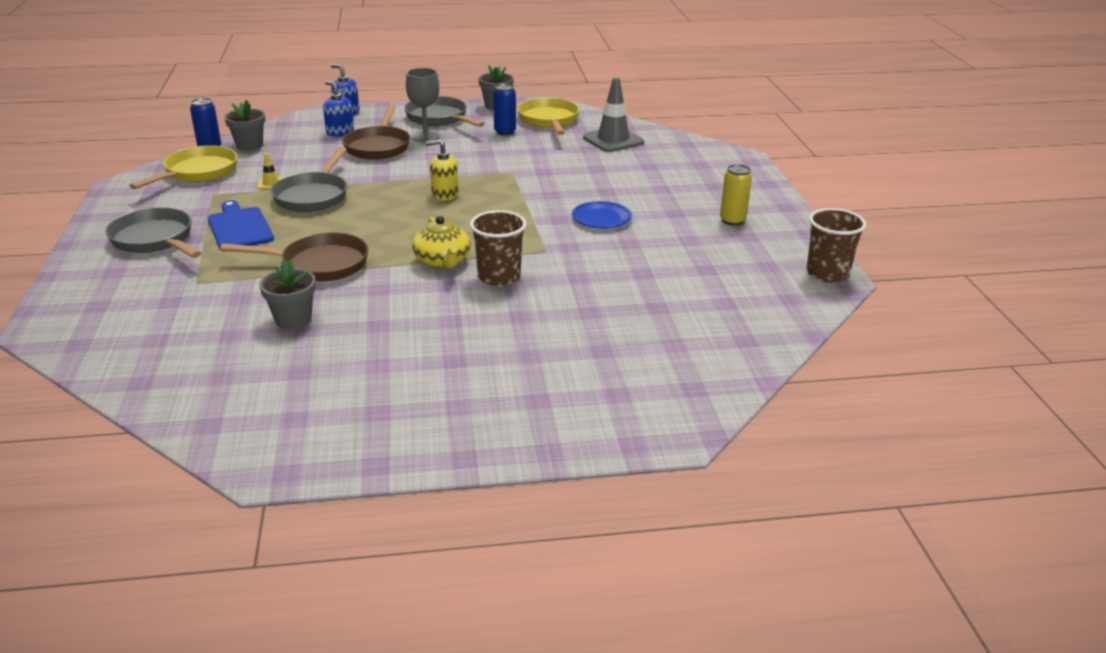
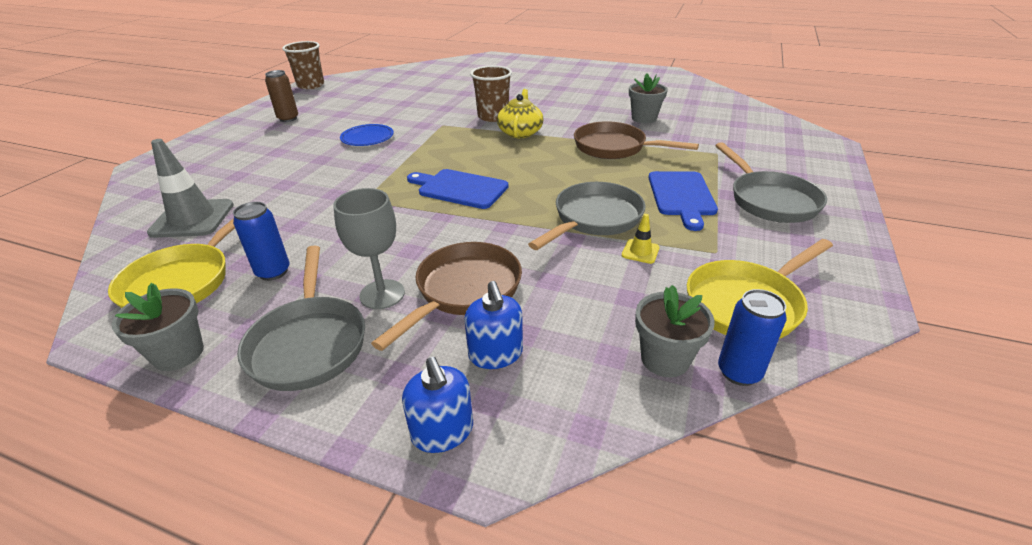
camera: 150 degrees left, 5 degrees up
yellow soap dispenser [426,140,459,201] -> blue cutting board [407,169,509,209]
yellow can [720,164,752,226] -> brown can [265,70,298,122]

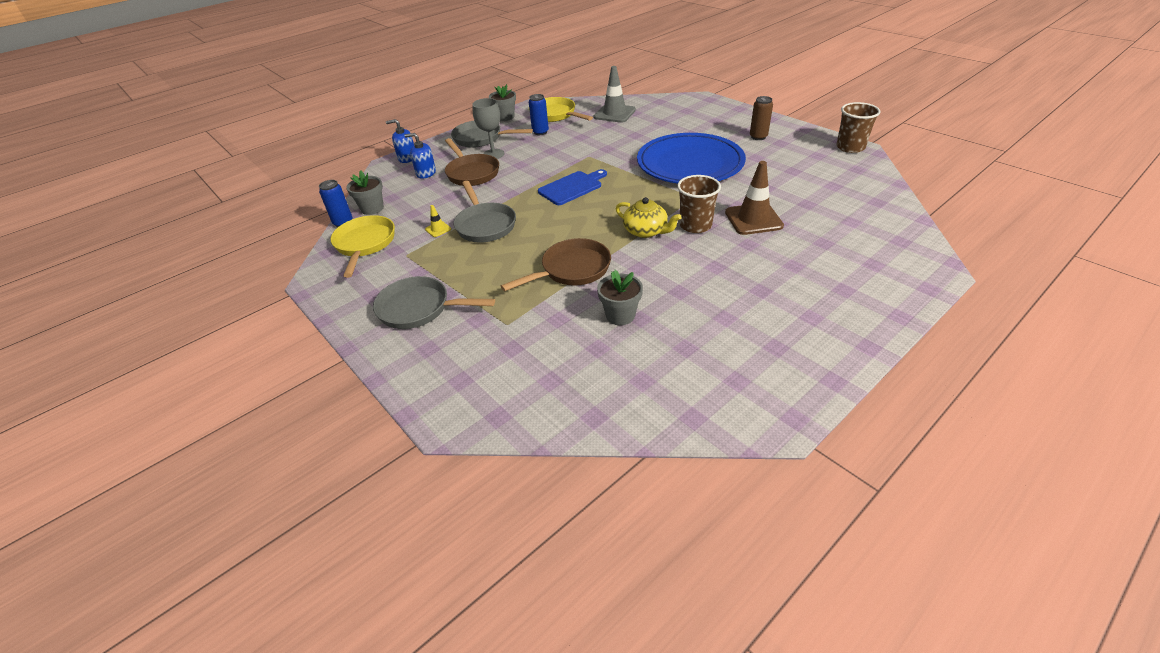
camera: 120 degrees right, 5 degrees up
blue plate [340,124,394,146] -> blue plate [637,133,746,184], size x2.44
blue cutting board [649,171,718,231] -> none
none -> brown traffic cone [725,161,784,235]

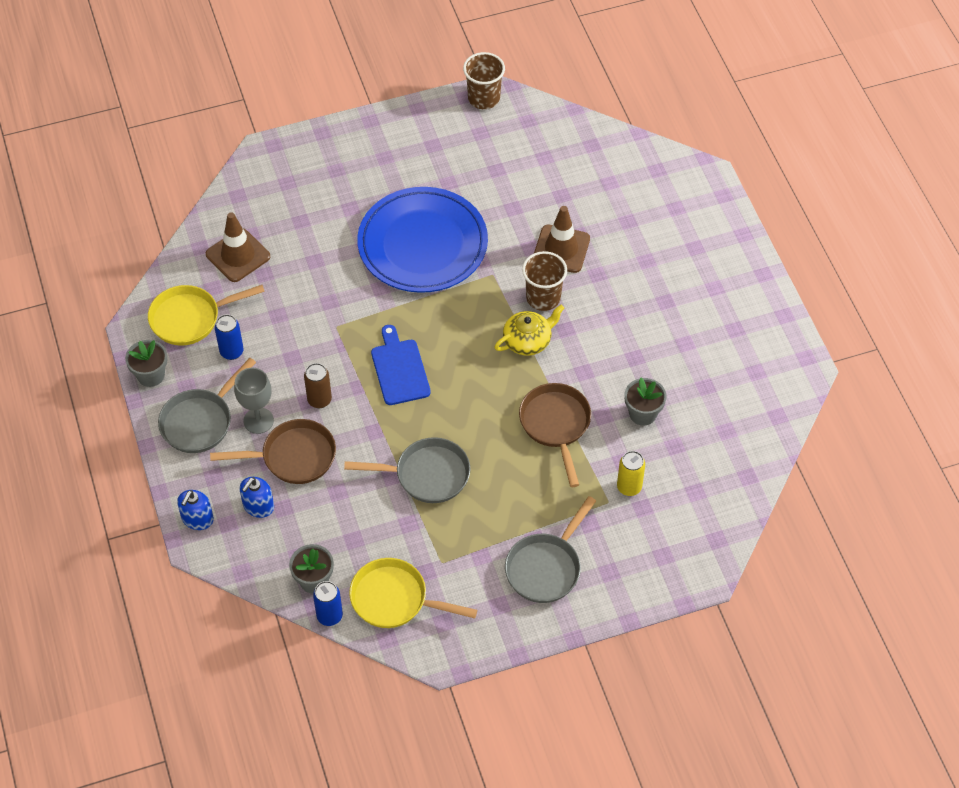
camera: 70 degrees left, 15 degrees up
yellow traffic cone [425,205,451,237] -> none
grey traffic cone [594,66,636,123] -> brown traffic cone [206,212,270,282]
brown can [750,96,773,140] -> brown can moved to [304,363,332,408]
none -> yellow can [617,451,645,496]

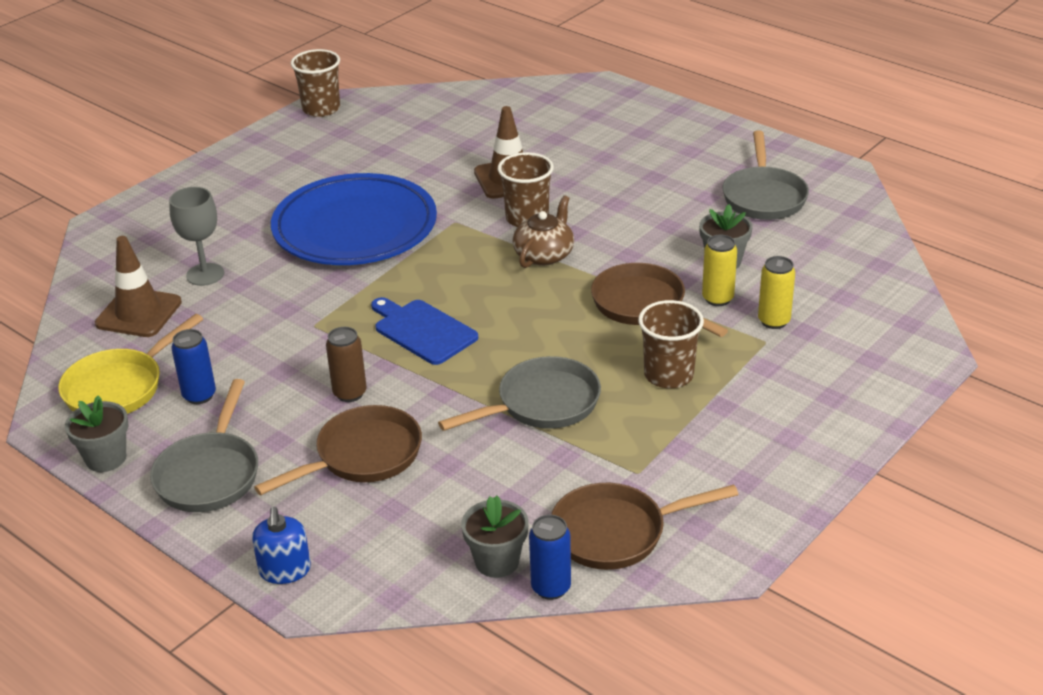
camera: 30 degrees left, 20 degrees down
grey goblet [234,368,274,434] -> grey goblet moved to [169,187,224,286]
blue soap dispenser [240,477,274,518] -> none
yellow pan [349,558,477,628] -> brown pan [551,483,739,570]
yellow teapot [494,305,565,356] -> brown teapot [512,196,574,268]
grey pan [505,496,596,603] -> grey pan moved to [722,130,809,220]
none -> brown cup [638,300,704,388]
none -> yellow can [702,235,737,306]

